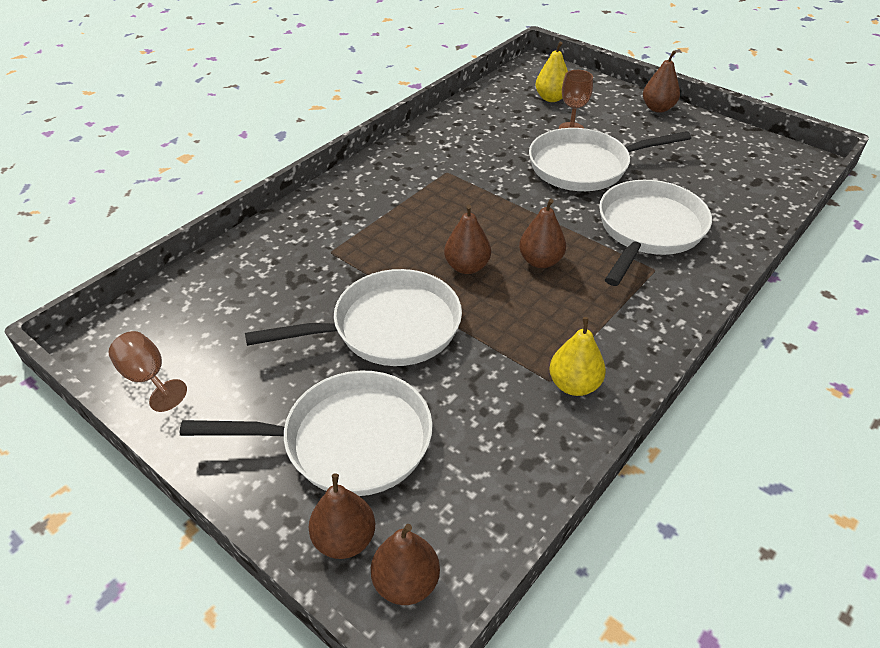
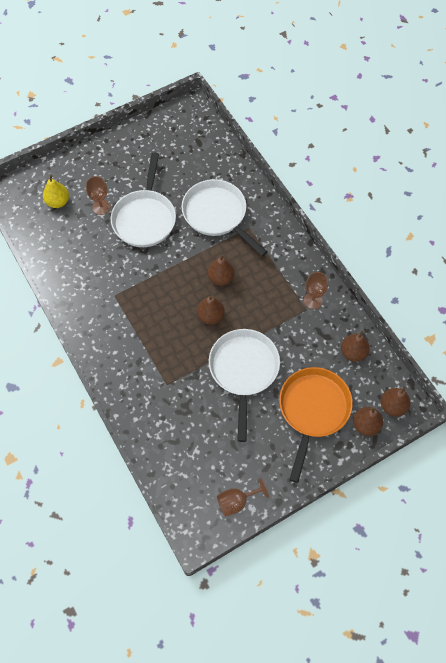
camera: 70 degrees left, 20 degrees up
white pan [180,371,433,496] -> orange pan [279,367,353,483]
yellow pear [549,317,606,396] -> brown goblet [304,272,328,309]
brown pear [643,51,680,113] -> brown pear moved to [341,331,370,362]

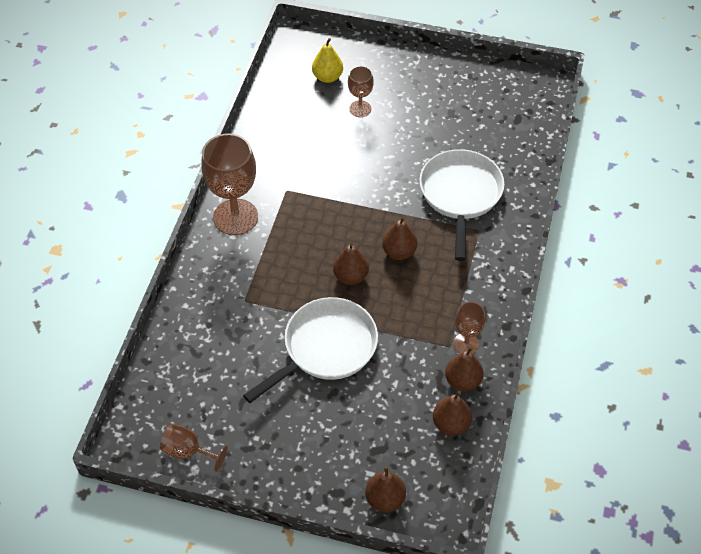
camera: 45 degrees right, 10 degrees down
white pan [111,152,176,247] -> none
orange pan [279,367,353,483] -> none
brown pear [381,387,410,417] -> brown pear moved to [445,347,483,391]
none -> brown goblet [202,133,258,235]

